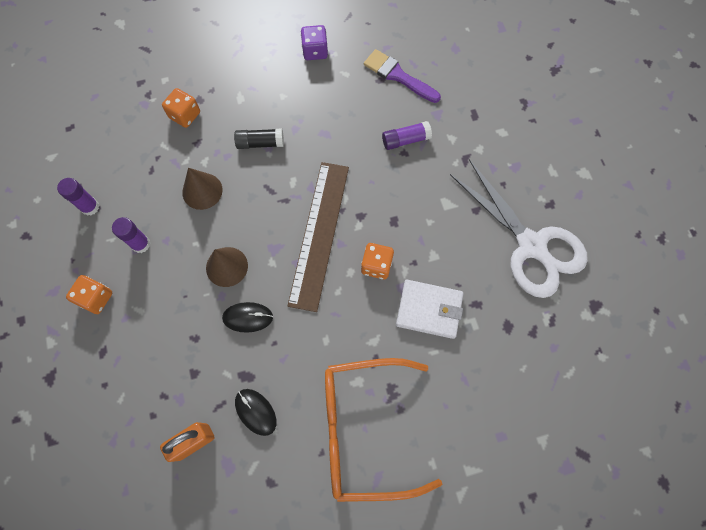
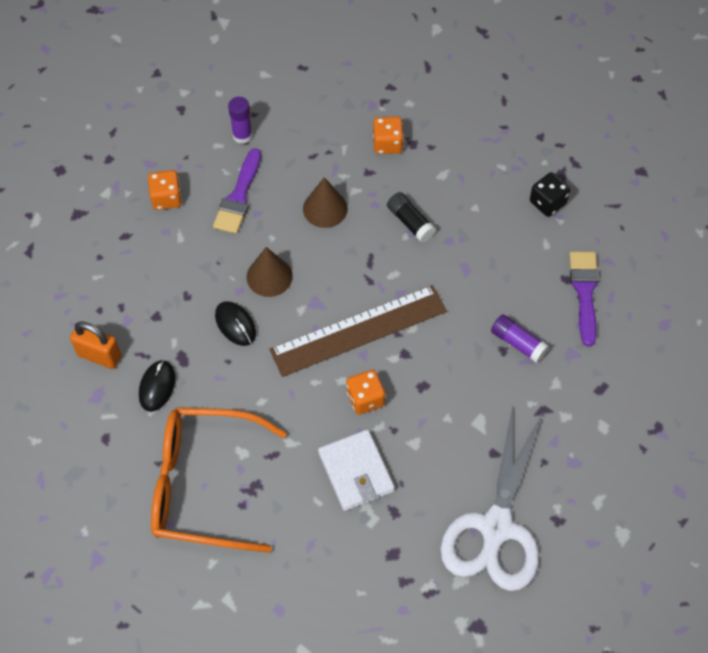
camera: 55 degrees right, 10 degrees down
purple glue stick [112,217,150,253] -> purple brush [213,148,261,234]
purple dice [301,25,328,60] -> black dice [530,172,570,217]
orange glasses [325,358,442,502] -> orange glasses turned 45 degrees counterclockwise [151,407,287,553]

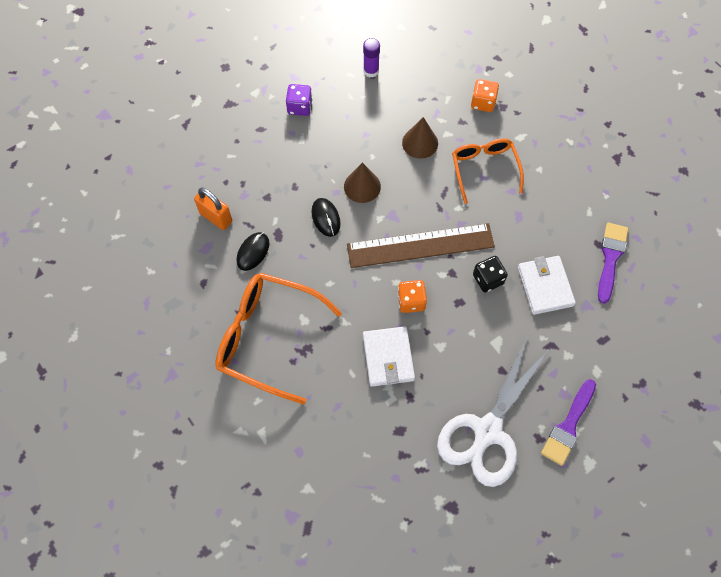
camera: 15 degrees right, 5 degrees up
orange dice [148,170,182,210] -> purple dice [286,84,312,116]
purple brush [213,148,261,234] -> purple brush moved to [541,379,596,466]
black glue stick [387,192,436,242] -> orange glasses [452,138,524,204]
purple glue stick [491,314,549,363] -> white wallet [518,256,576,315]
black dice [530,172,570,217] -> black dice moved to [473,256,508,293]

